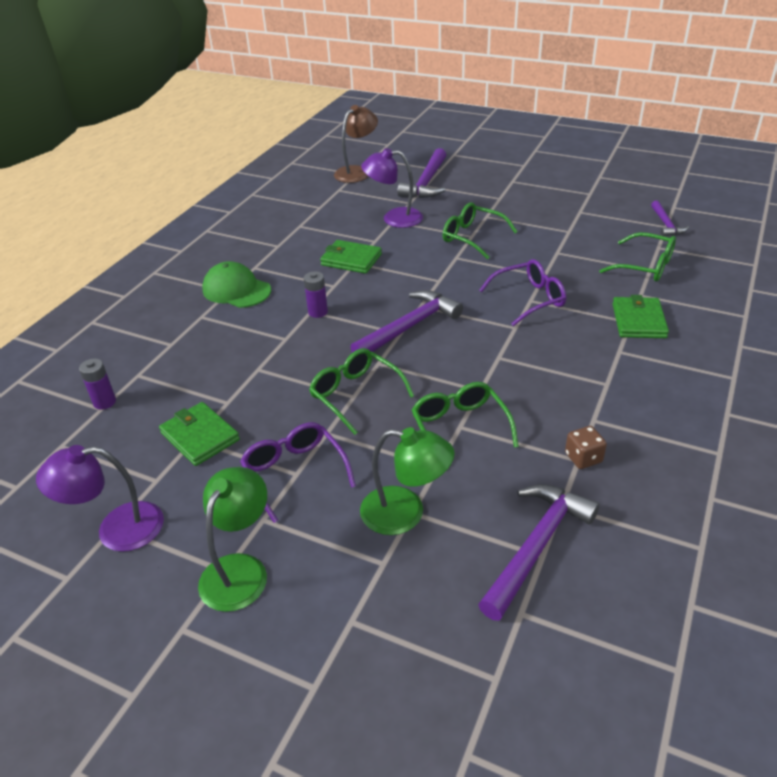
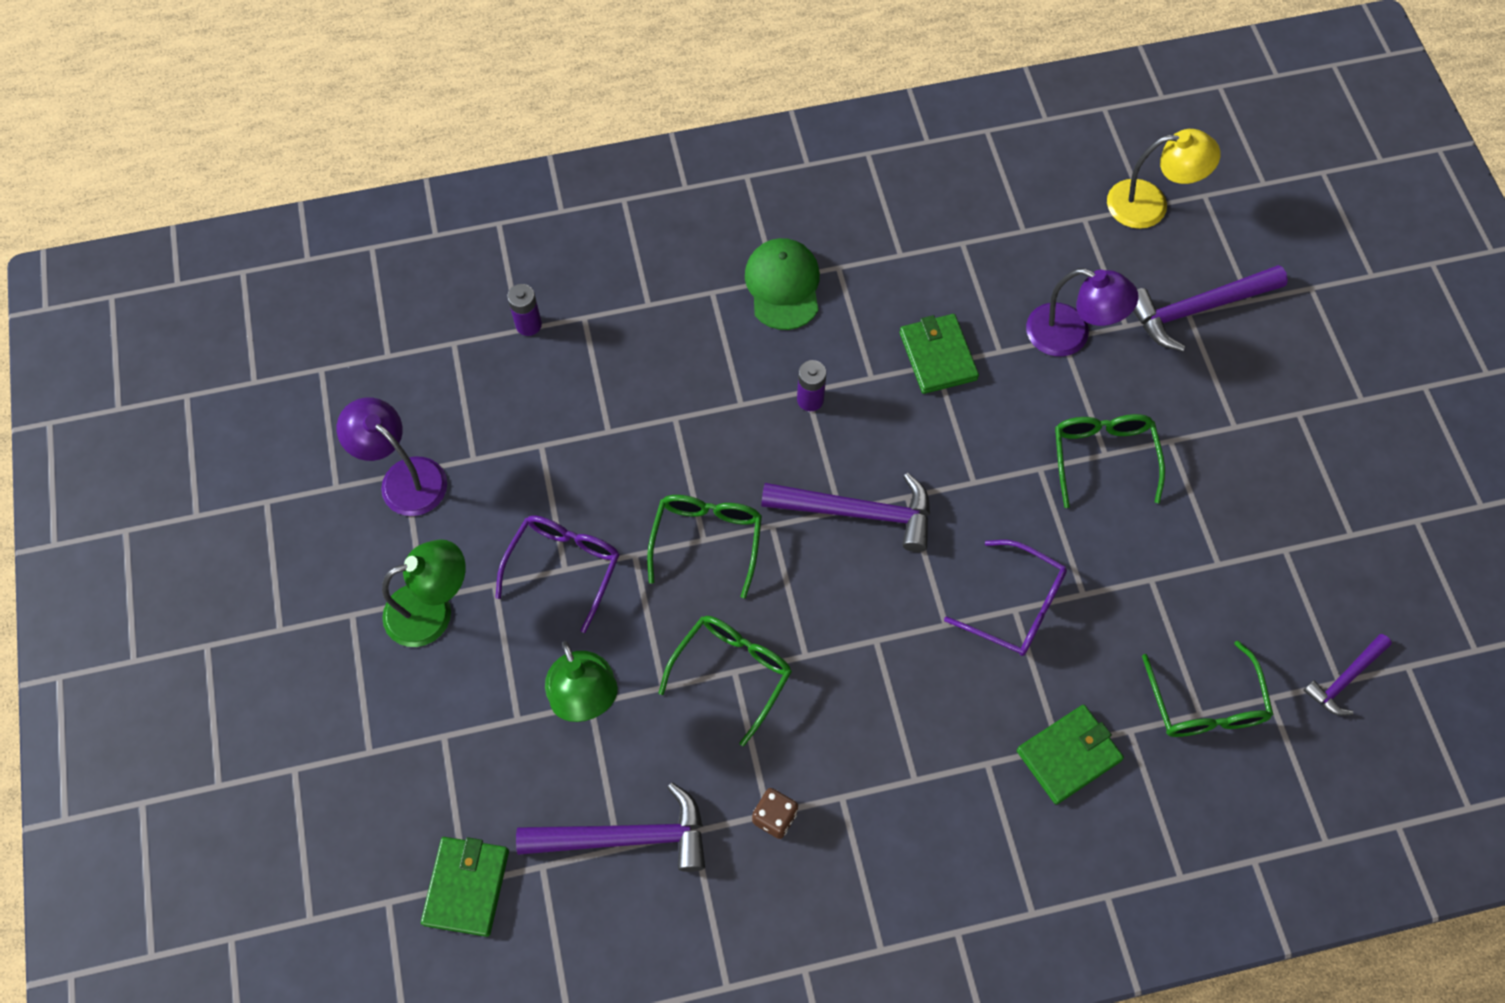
camera: 50 degrees right, 25 degrees up
green wallet [159,402,240,466] -> green wallet moved to [421,837,509,937]
brown lamp [334,105,378,183] -> yellow lamp [1107,129,1221,229]
purple lamp [361,148,423,228] -> purple lamp turned 150 degrees clockwise [1026,269,1138,357]

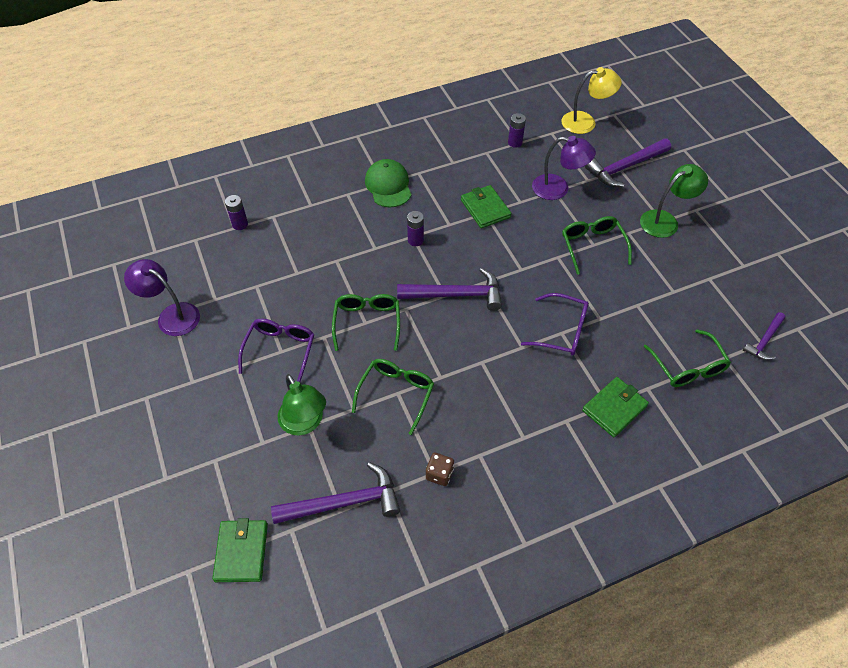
camera: 10 degrees left, 10 degrees down
green lamp [382,539,466,647] -> green lamp moved to [640,164,708,238]
none -> purple battery [508,113,526,148]

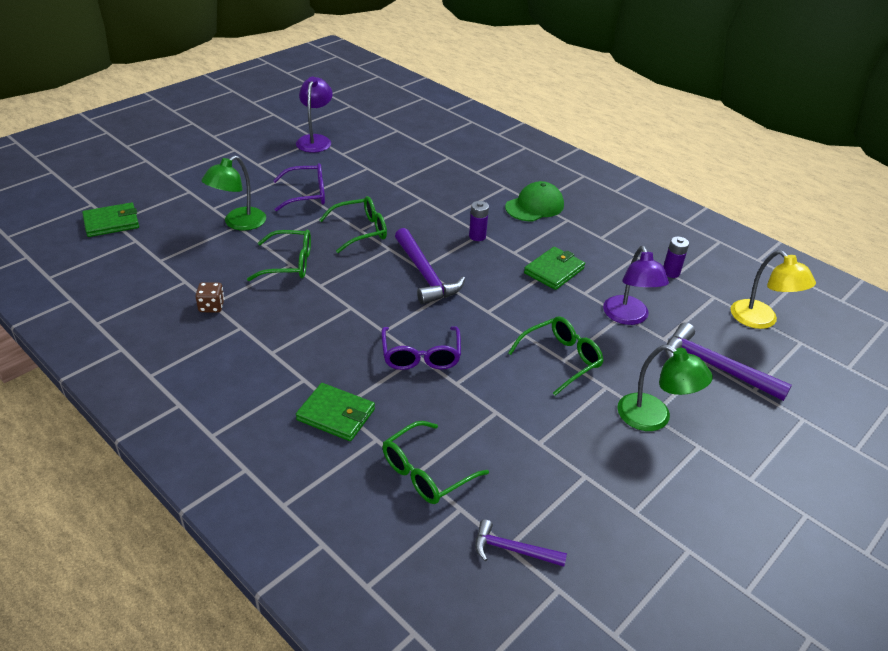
camera: 65 degrees right, 15 degrees down
purple battery [225,195,248,230] -> none
purple hammer [271,462,400,524] -> none

